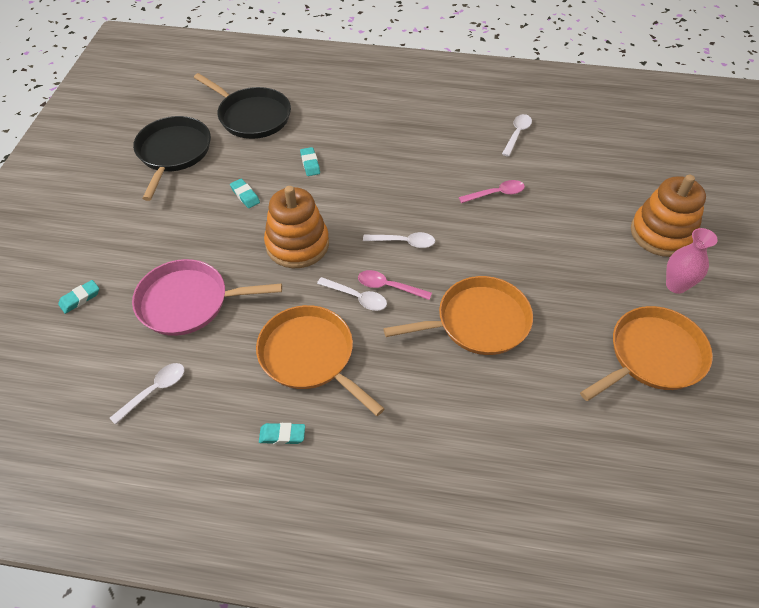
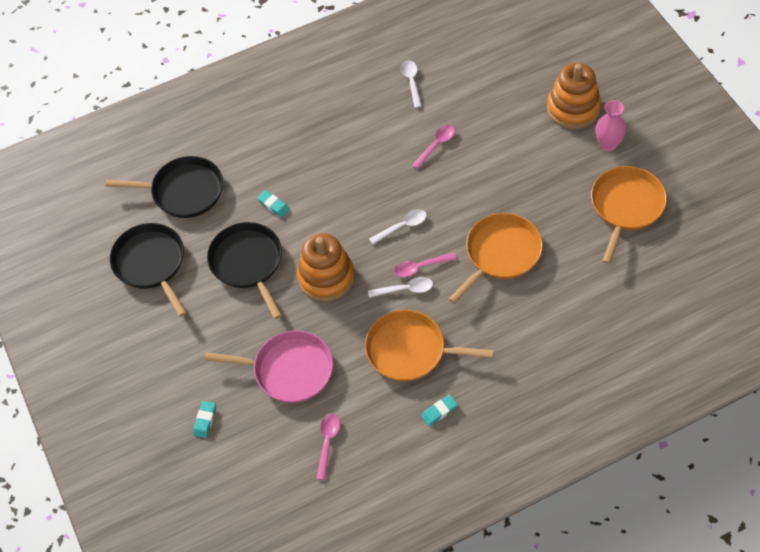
camera: 30 degrees left, 5 degrees up
white spoon [110,363,184,425] -> pink spoon [316,413,340,480]
pink pan [132,259,282,336] -> pink pan turned 135 degrees counterclockwise [204,330,333,403]
turquoise eraser [230,179,260,208] -> black pan [207,222,282,319]

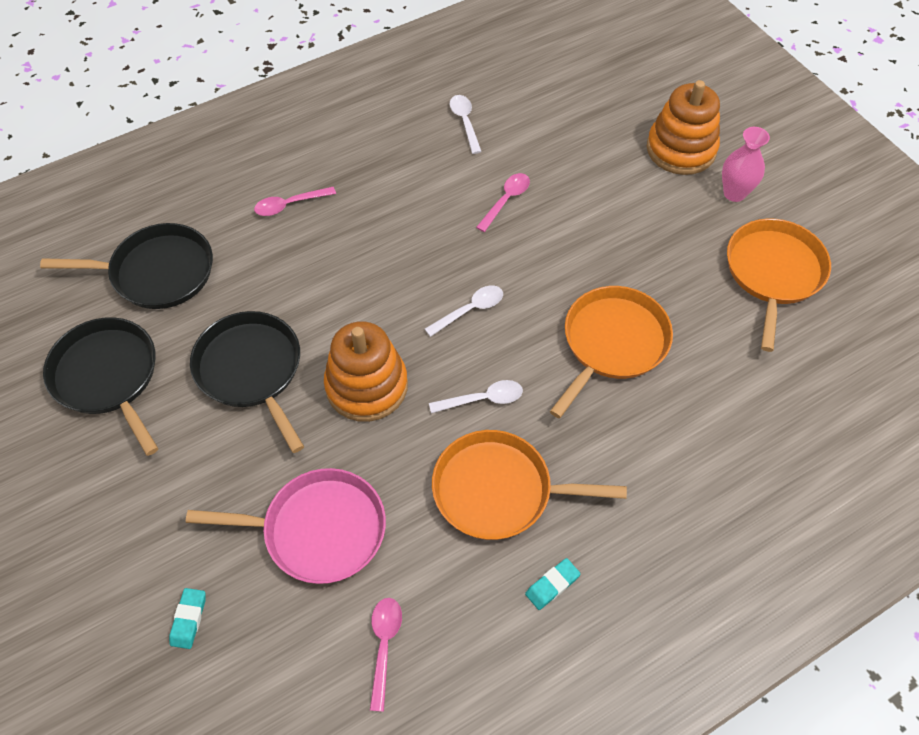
camera: 10 degrees left, 0 degrees up
turquoise eraser [257,190,290,217] -> none
pink spoon [394,253,457,277] -> pink spoon moved to [254,187,336,216]

